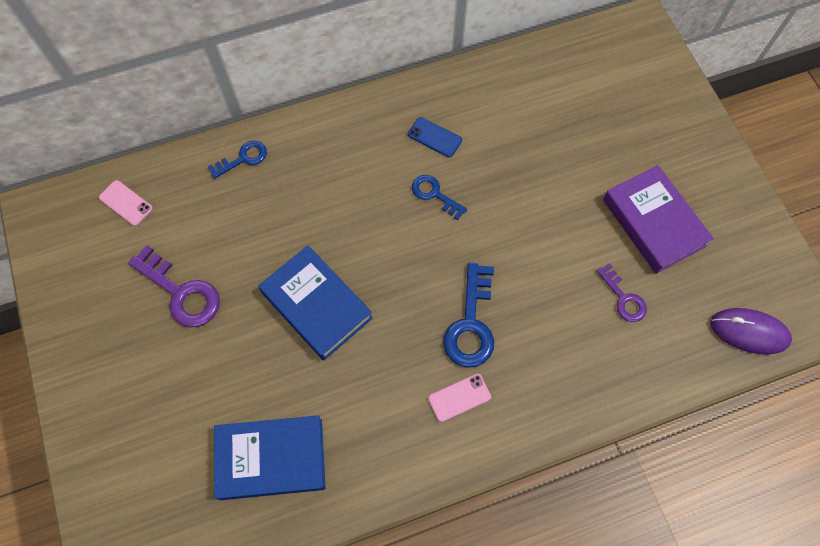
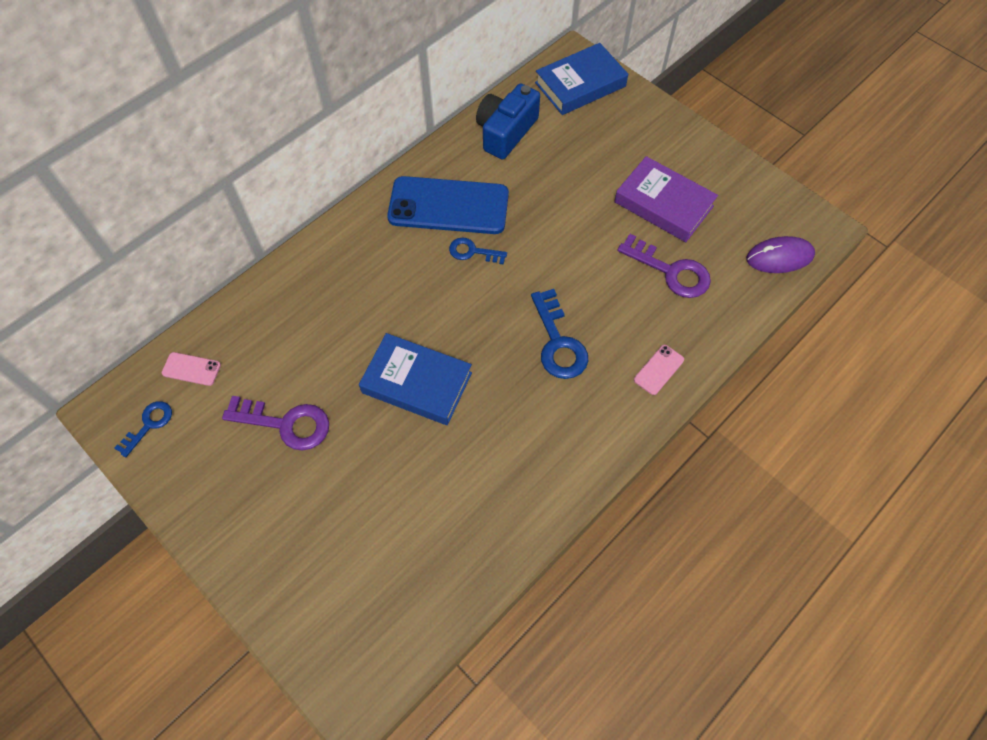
camera: 25 degrees left, 5 degrees down
blue key [208,141,267,179] -> blue key moved to [114,401,172,457]
blue book [214,415,325,500] -> blue book moved to [535,43,628,115]
blue phone [408,117,462,157] -> blue phone [387,176,509,234], size x2.40
pink phone [428,374,491,422] -> pink phone moved to [634,345,684,395]
purple key [597,263,647,322] -> purple key [617,234,711,298], size x1.66
none -> blue camera [476,83,540,160]

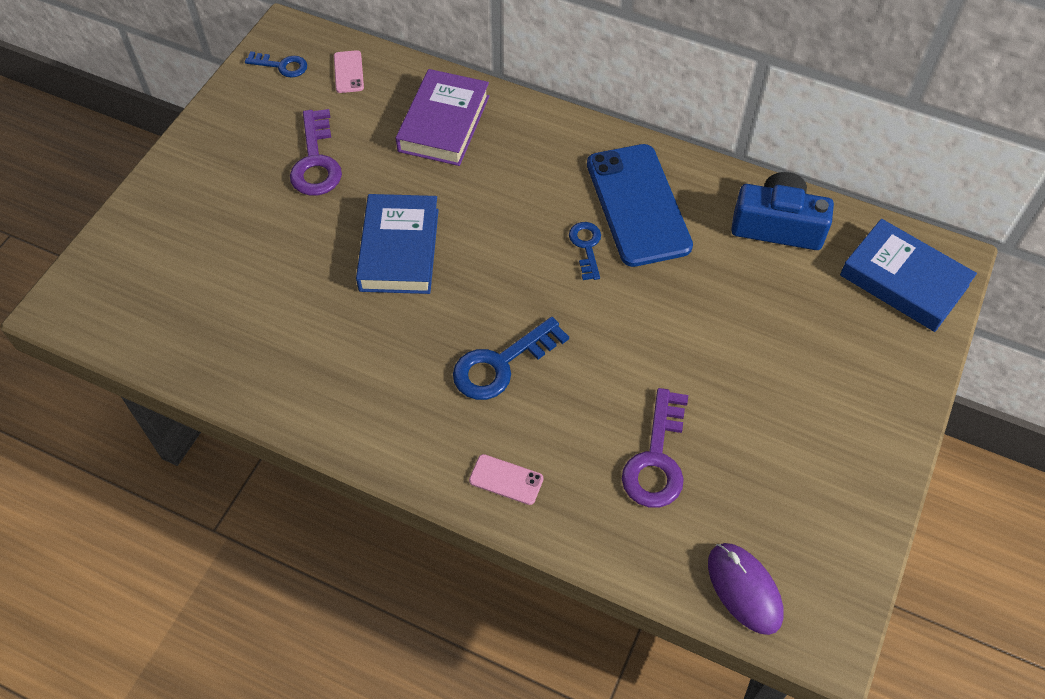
camera: 70 degrees right, 5 degrees down
purple book [614,156,718,242] -> purple book moved to [396,69,489,166]

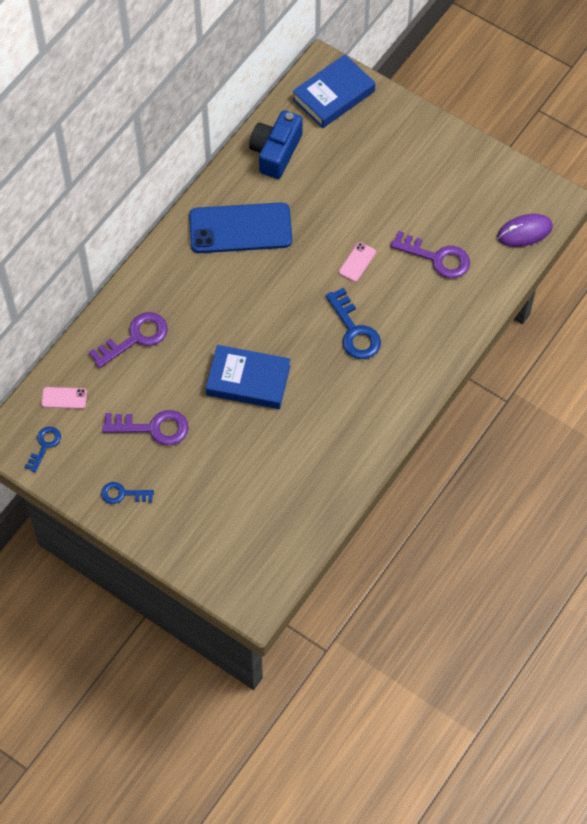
camera: 80 degrees left, 5 degrees up
purple book [396,69,489,166] -> purple key [89,312,168,368]
pink phone [469,454,543,505] -> pink phone moved to [339,242,376,282]
blue key [569,222,601,280] -> blue key moved to [101,482,154,504]

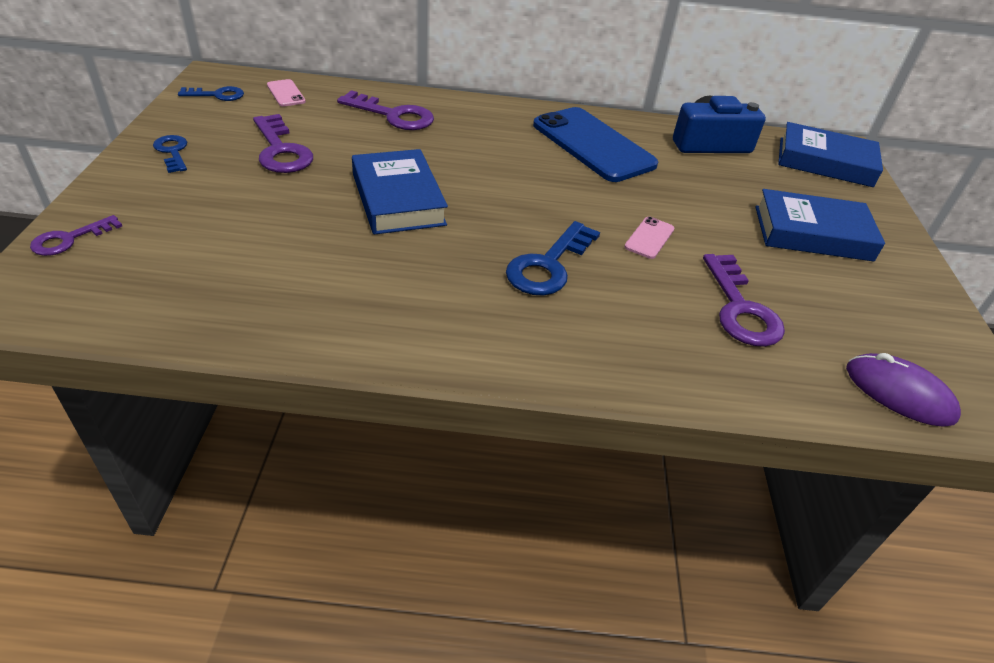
camera: 55 degrees right, 20 degrees down
pink phone [339,242,376,282] -> pink phone turned 60 degrees counterclockwise [624,217,674,259]
none -> purple key [30,215,122,256]
none -> blue book [755,189,885,262]

